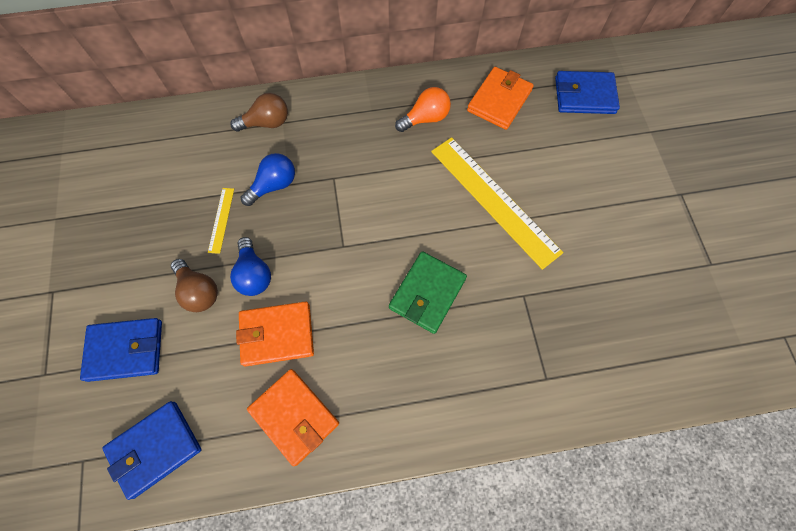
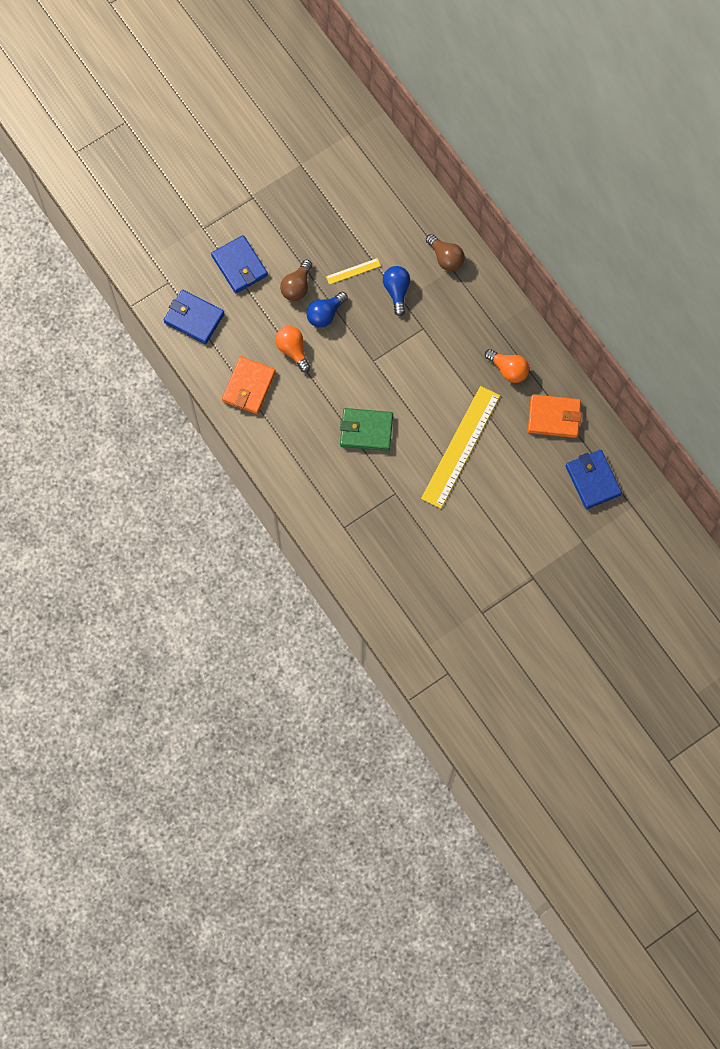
camera: 65 degrees right, 5 degrees up
orange wallet [236,301,314,366] -> orange light bulb [275,326,310,373]
blue light bulb [241,153,295,206] -> blue light bulb turned 120 degrees counterclockwise [383,266,410,316]

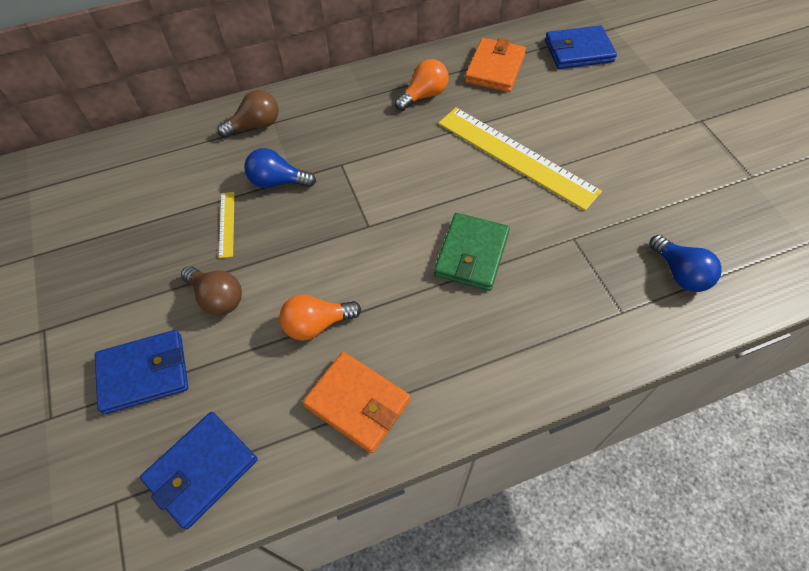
camera: 75 degrees left, 15 degrees down
blue light bulb [307,292,348,328] -> blue light bulb moved to [649,235,722,292]

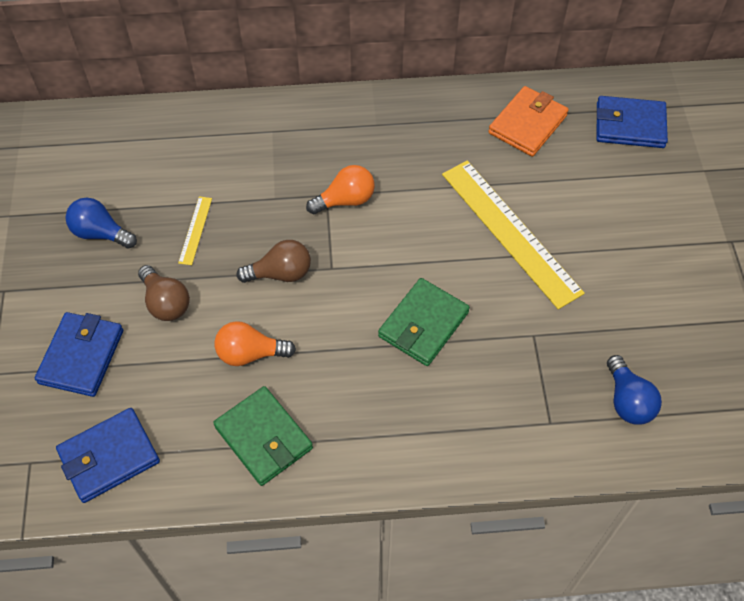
camera: 15 degrees right, 0 degrees up
blue wallet [95,330,188,414] -> blue wallet turned 75 degrees counterclockwise [35,312,123,397]
brown light bulb [217,90,279,138] -> brown light bulb moved to [237,240,311,283]
blue light bulb [244,148,316,188] -> blue light bulb moved to [65,198,137,249]
orange wallet [303,352,410,453] -> green wallet [213,386,313,486]
orange light bulb [395,59,449,111] -> orange light bulb moved to [306,165,375,214]

